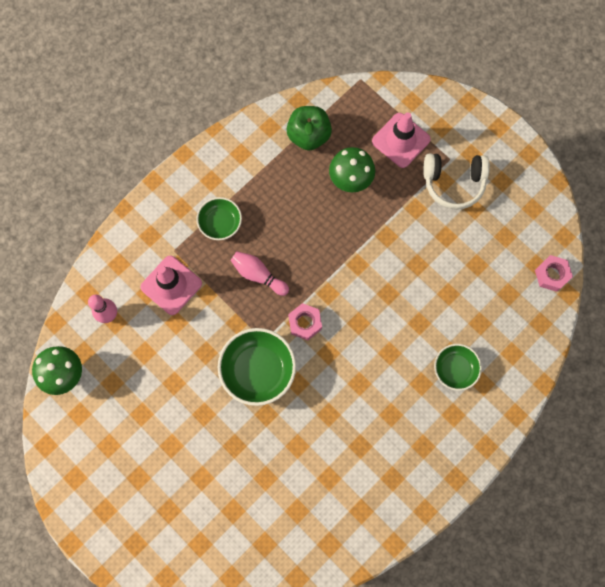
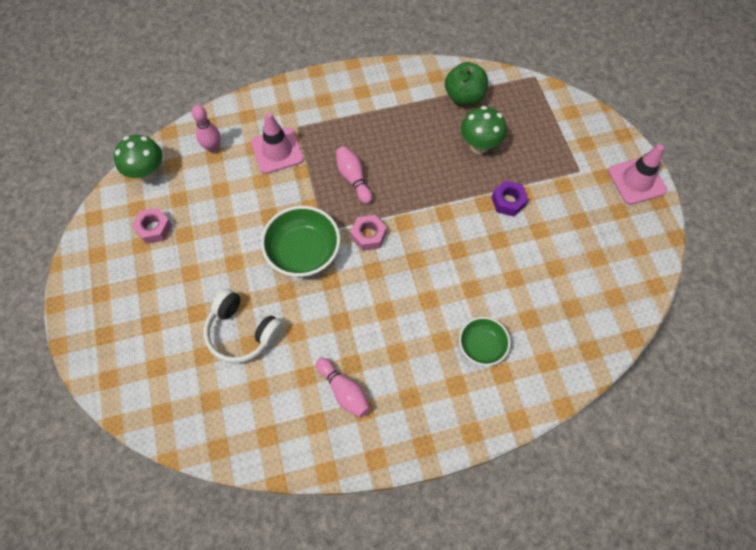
camera: 30 degrees right, 10 degrees down
green bowl [196,197,242,240] -> none
pink traffic cone [372,112,431,168] -> pink traffic cone moved to [608,144,667,205]
white headphones [423,153,490,210] -> white headphones moved to [204,289,284,364]
pink nut [535,255,573,292] -> pink nut moved to [132,208,172,244]
none -> pink bowling pin [316,358,370,418]
none -> purple nut [491,180,528,217]

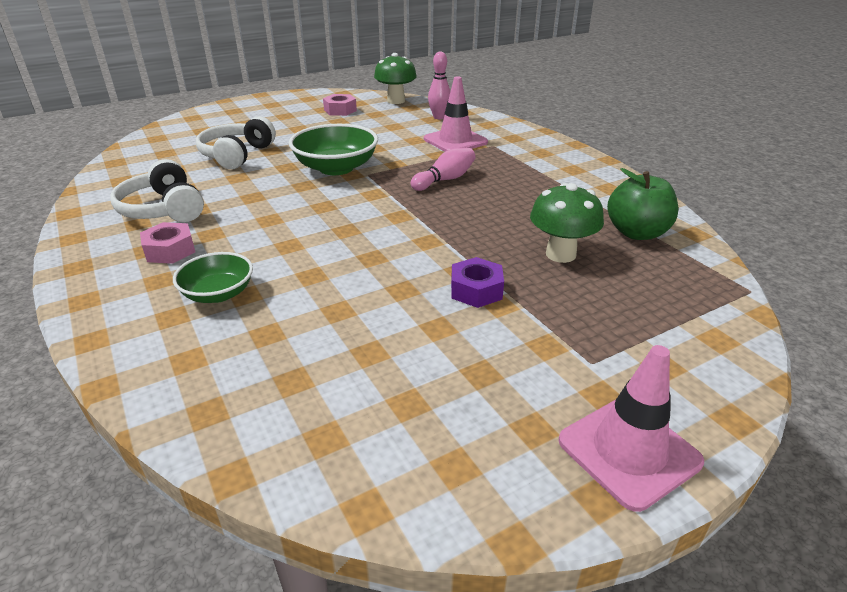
camera: 75 degrees right, 30 degrees down
pink bowling pin [316,358,370,418] -> white headphones [110,159,204,222]
pink nut [351,215,387,251] -> pink nut moved to [140,222,195,264]

